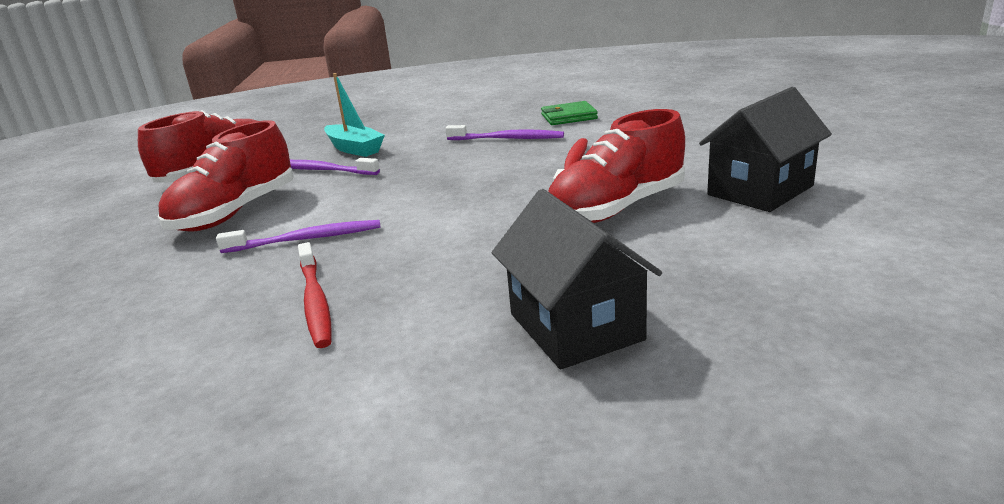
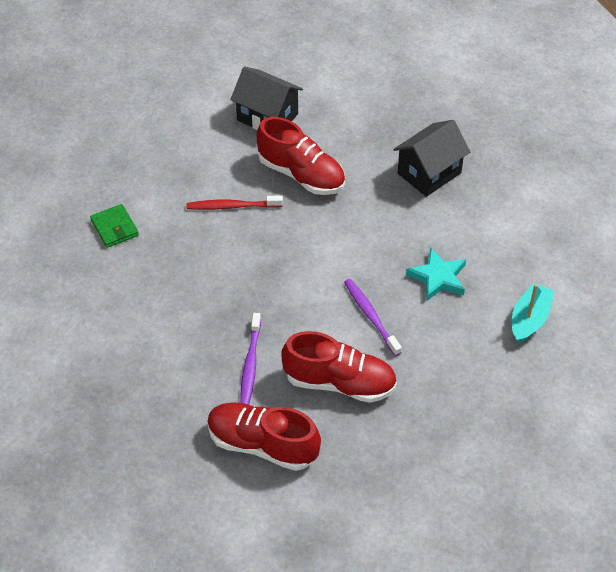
camera: 110 degrees left, 25 degrees up
red toothbrush [298,242,331,348] -> turquoise star [406,248,466,302]
turquoise boat [324,73,385,157] -> turquoise boat moved to [512,283,554,344]
purple toothbrush [445,125,564,140] -> none

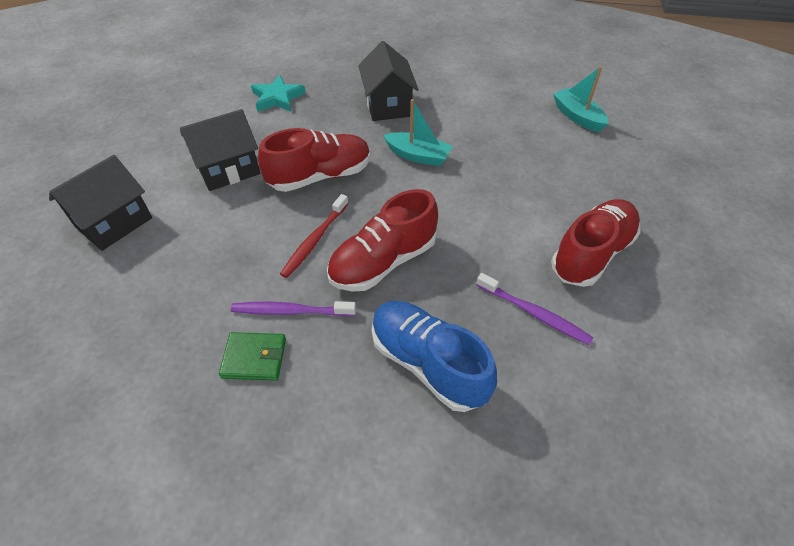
camera: 60 degrees left, 0 degrees up
red shoe [207,402,321,471] -> red shoe moved to [327,189,438,292]
purple toothbrush [344,279,402,356] -> purple toothbrush moved to [231,301,356,317]
turquoise star [406,248,466,302] -> turquoise star moved to [251,75,306,112]
none -> black house [49,155,152,251]
none -> blue shoe [372,301,497,412]
none -> turquoise boat [383,99,453,166]

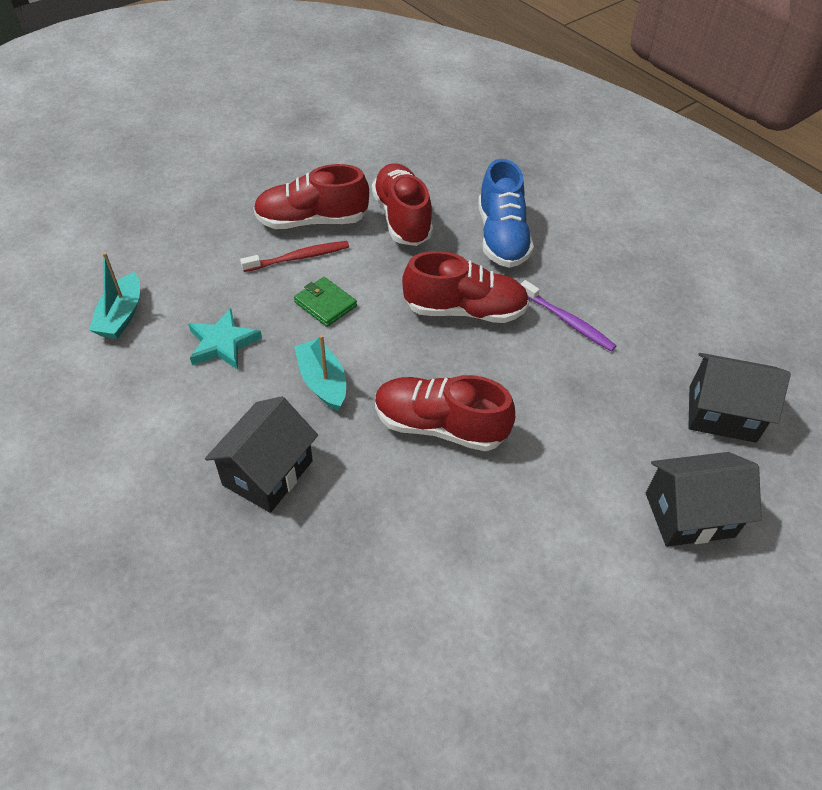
camera: 140 degrees left, 0 degrees up
black house [180,109,260,191] -> black house moved to [688,353,791,443]
green wallet [219,332,286,381] -> green wallet moved to [294,277,357,327]
turquoise star [251,75,306,112] -> turquoise star moved to [188,308,262,370]
red toothbrush [280,194,349,278] -> red toothbrush moved to [240,241,349,272]
purple toothbrush [476,273,593,345] -> red shoe [372,163,433,246]

